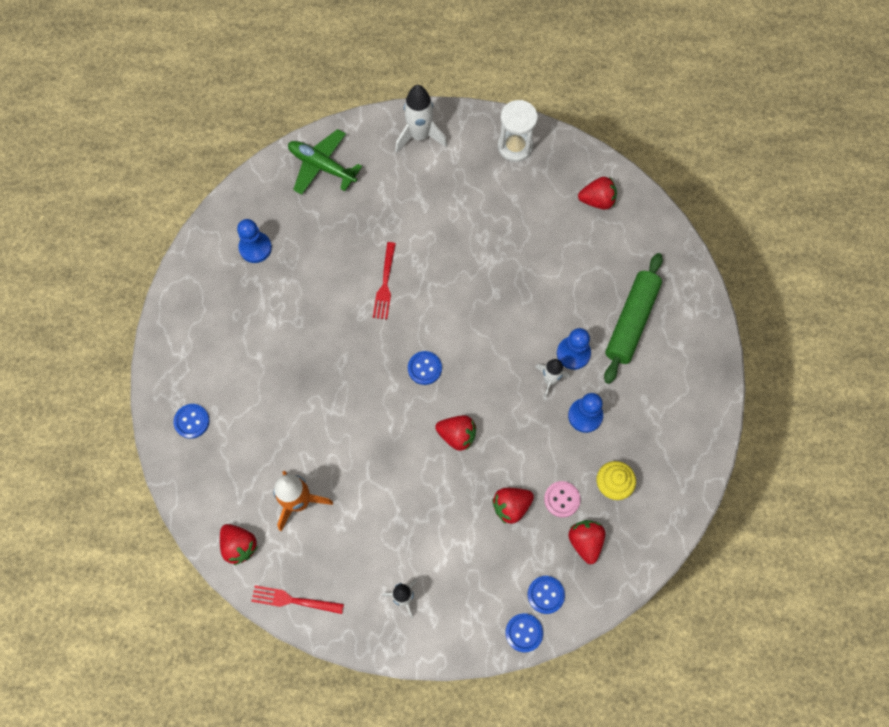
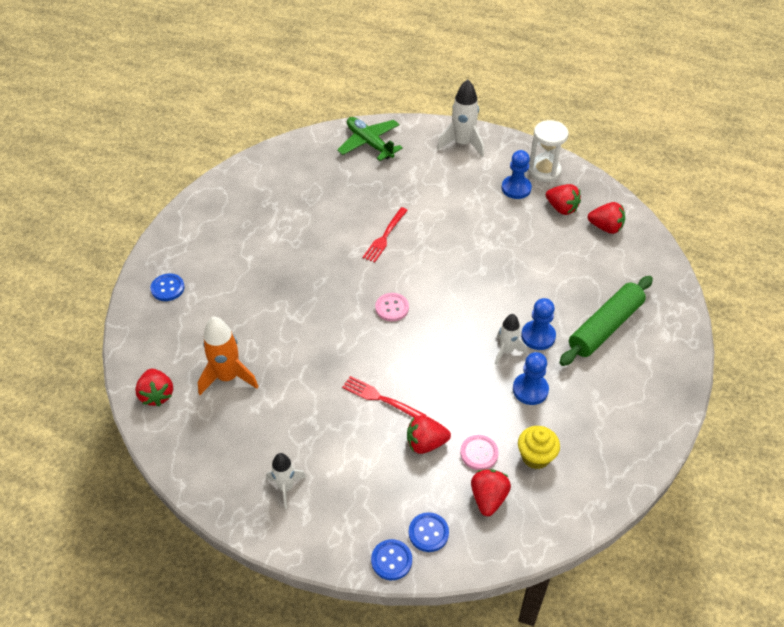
camera: 20 degrees right, 20 degrees down
blue pawn [237,219,272,263] -> blue pawn moved to [502,150,532,199]
red fork [251,585,344,614] -> red fork moved to [342,376,426,418]
blue button [408,351,442,385] -> pink button [375,293,409,321]
red strawberry [435,415,476,451] -> red strawberry moved to [546,184,581,215]

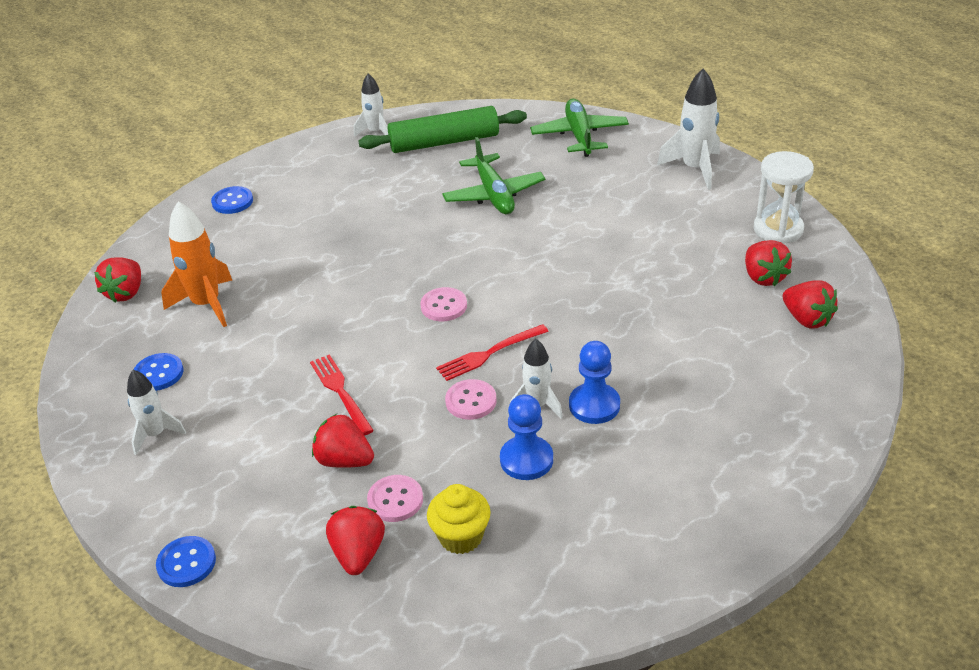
camera: 35 degrees right, 10 degrees down
red fork [363,207,408,262] -> red fork moved to [436,324,549,381]
blue button [409,512,449,552] -> blue button moved to [134,353,183,391]
red strawberry [471,469,511,516] -> red strawberry turned 45 degrees counterclockwise [326,506,385,575]
blue pawn [502,150,532,199] -> none
green rolling pin [559,276,653,366] -> green rolling pin moved to [358,106,527,153]
none -> white rocket [354,73,388,137]
none -> green plane [442,137,545,214]
none -> pink button [445,379,497,420]

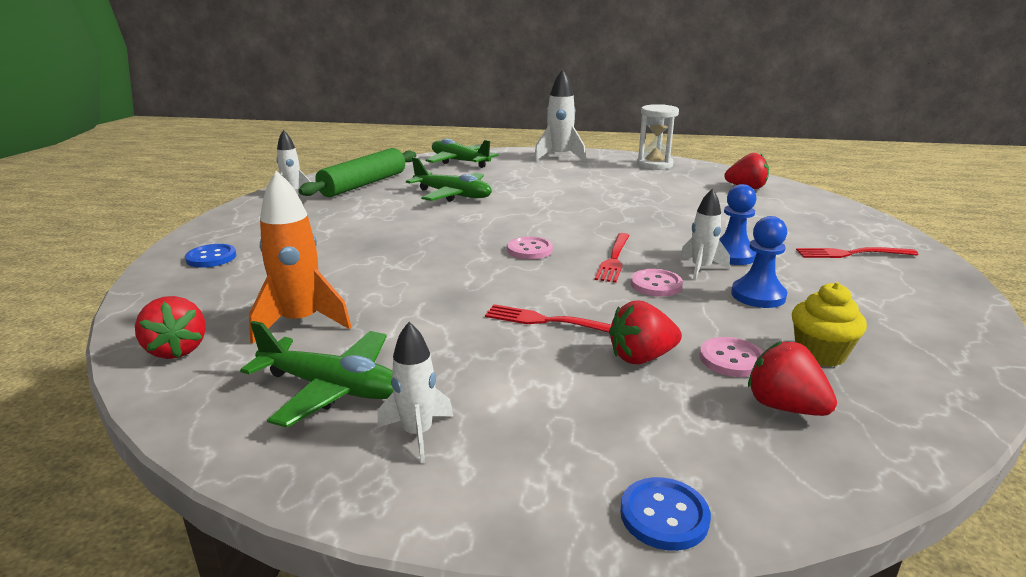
camera: 45 degrees left, 15 degrees down
blue button [134,353,183,391] -> green plane [240,321,393,428]
red strawberry [745,240,792,286] -> none
none -> red fork [796,247,919,258]

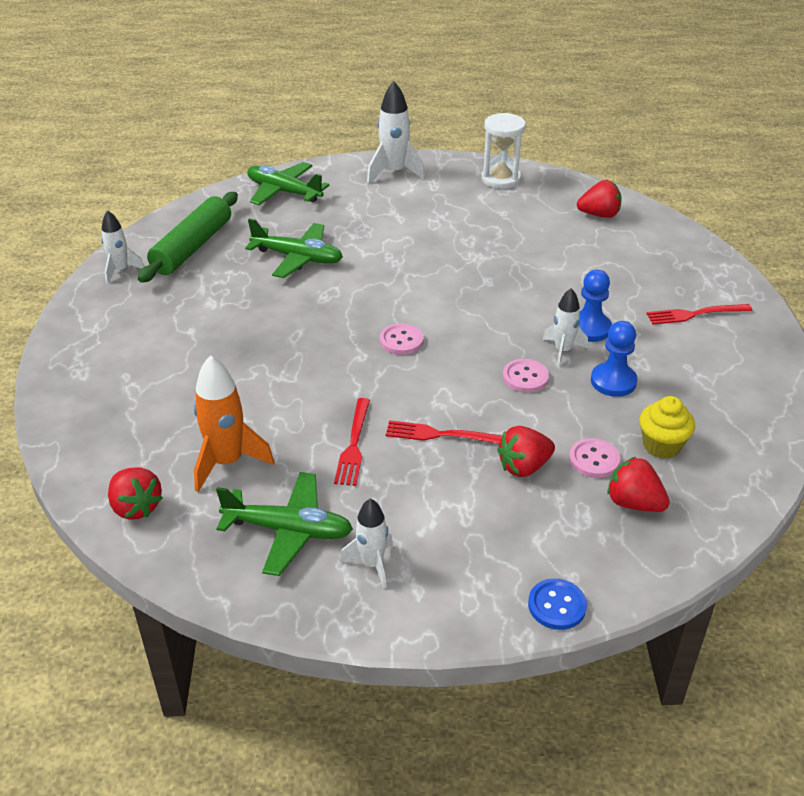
camera: 10 degrees left, 15 degrees up
blue button [185,244,236,268] -> none
red fork [595,233,630,283] -> red fork moved to [334,398,370,486]

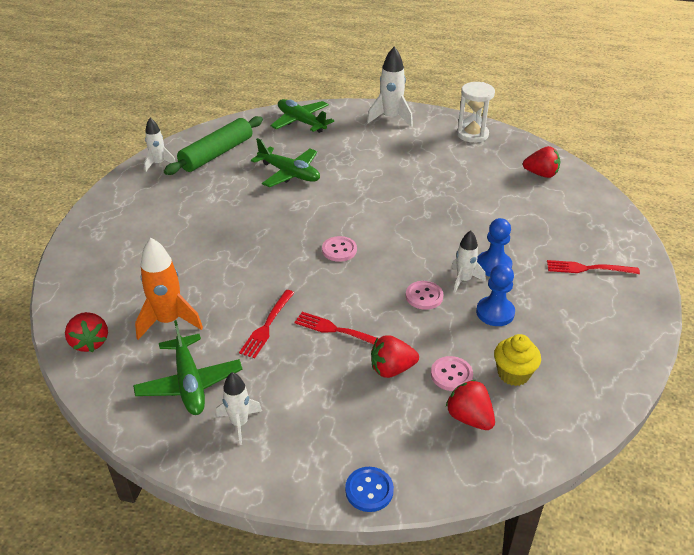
camera: 15 degrees right, 0 degrees up
green plane [216,472,353,576] -> green plane turned 45 degrees clockwise [133,320,243,415]

